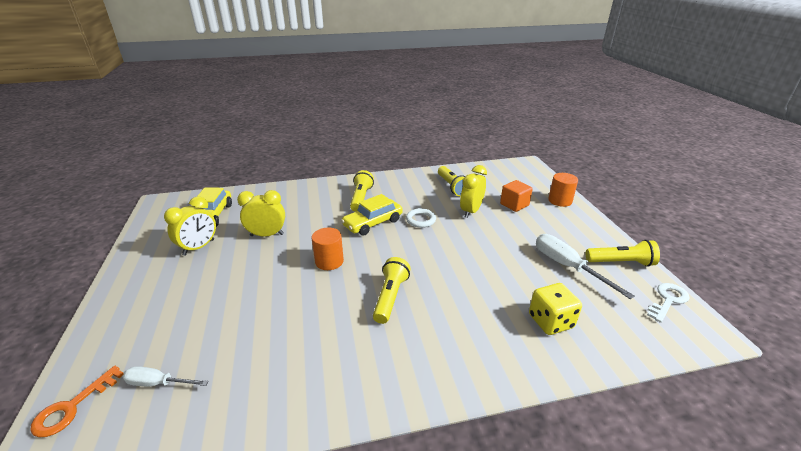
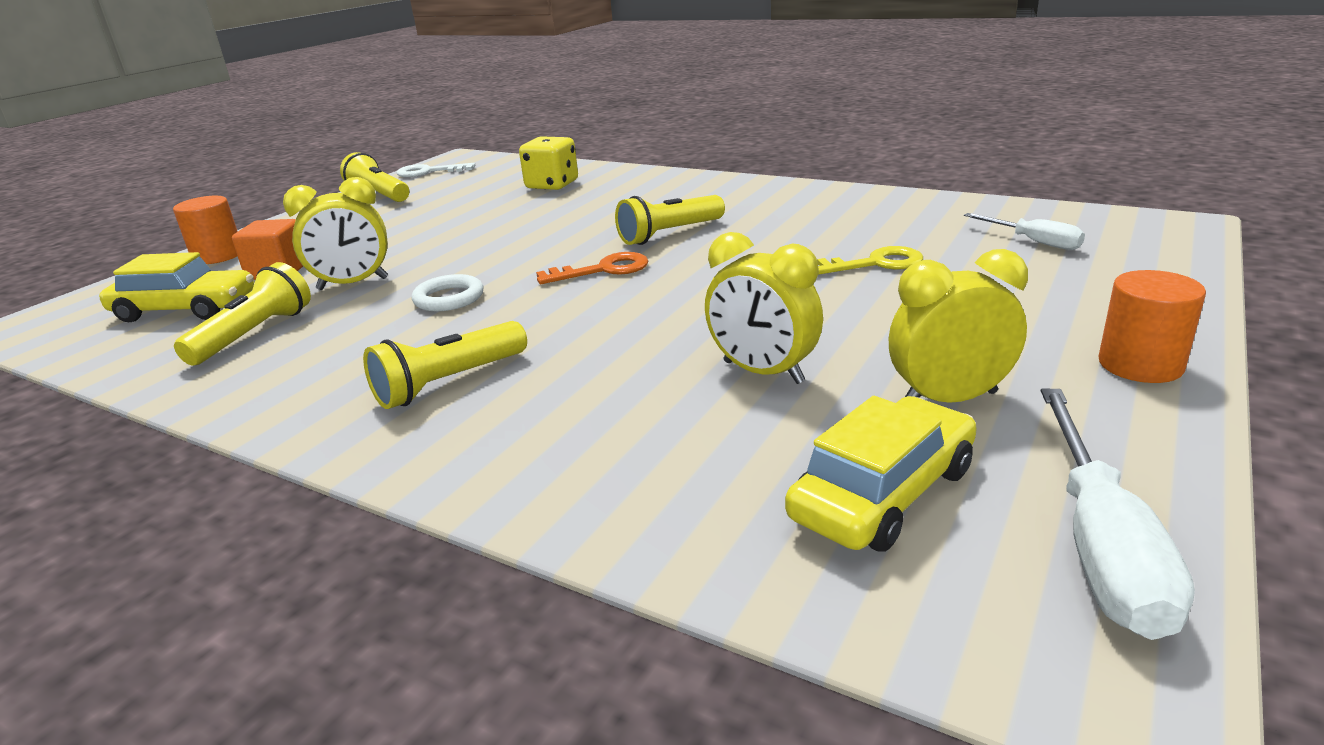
camera: 135 degrees left, 5 degrees down
orange key [30,366,124,437] -> orange key moved to [536,252,648,284]
orange cylinder [312,228,344,270] -> orange cylinder moved to [1098,270,1206,383]
yellow car [341,194,403,236] -> yellow car moved to [99,252,254,322]
white screwdriver [536,234,634,299] -> white screwdriver moved to [1041,388,1195,640]
none -> yellow key [817,246,923,275]

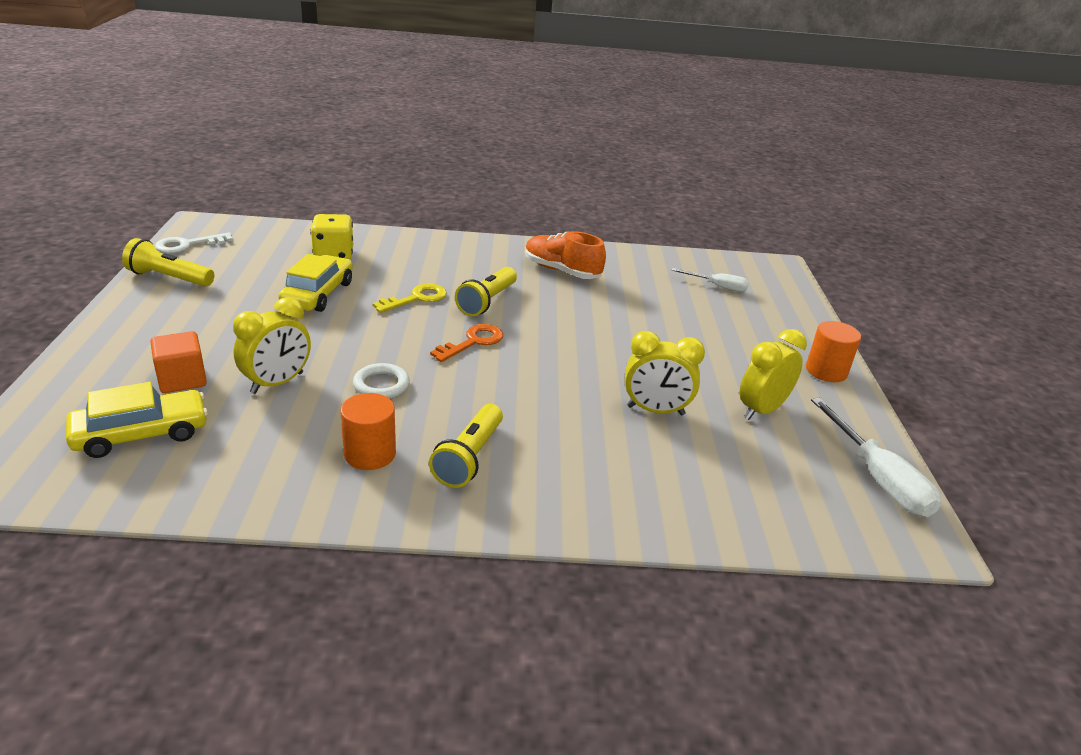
camera: 35 degrees left, 5 degrees up
orange cylinder [173,196,238,264] -> orange cylinder moved to [340,393,396,470]
yellow flashlight [174,262,311,366] -> none
yellow car [785,396,977,552] -> yellow car moved to [278,254,353,312]
yellow key [817,246,923,275] -> yellow key moved to [372,283,447,313]
none -> orange shoe [525,231,606,279]

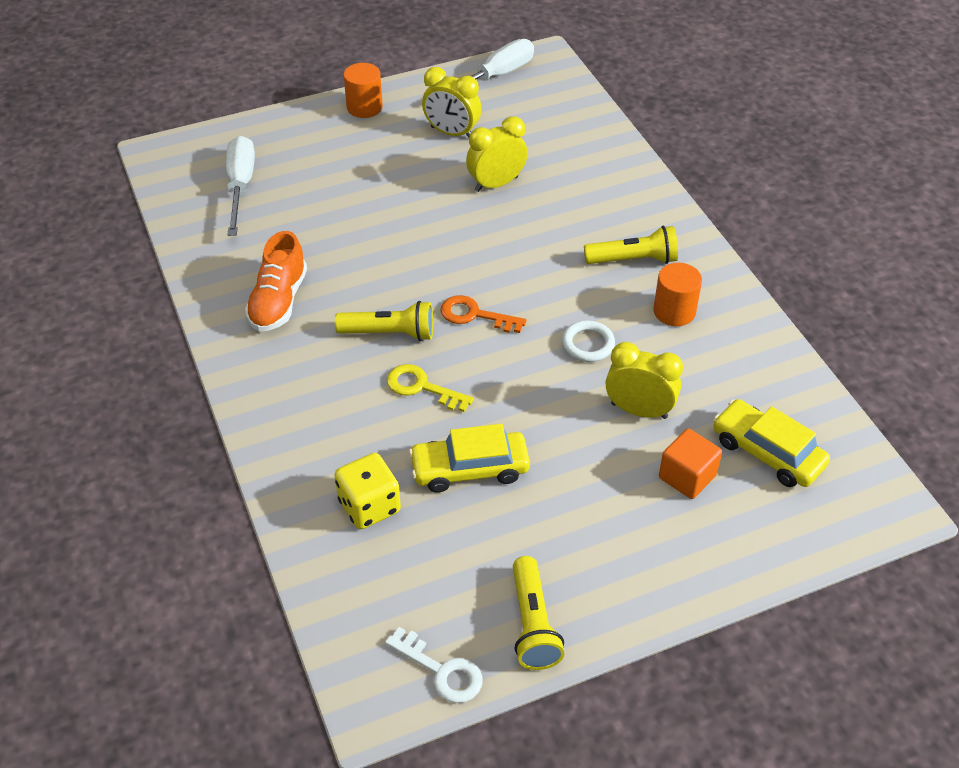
camera: 110 degrees left, 15 degrees up
yellow clock [625,331,705,415] -> yellow clock turned 105 degrees counterclockwise [466,116,528,192]
white screwdriver [671,268,749,292] -> white screwdriver [226,136,255,236], size x1.67

